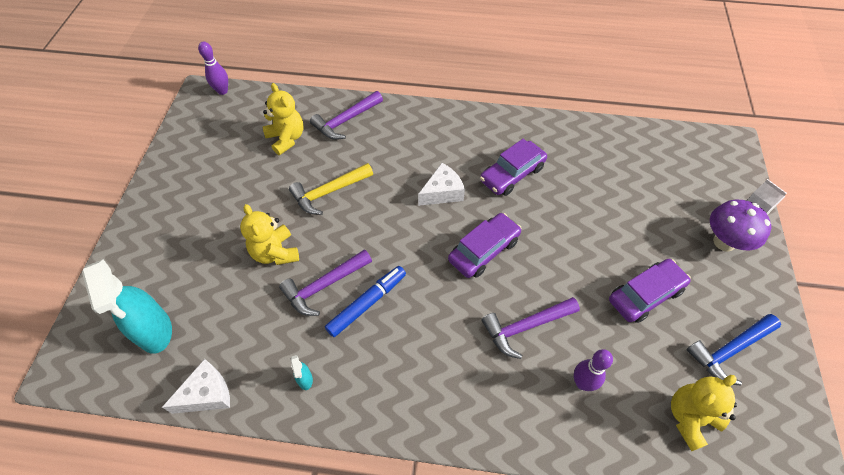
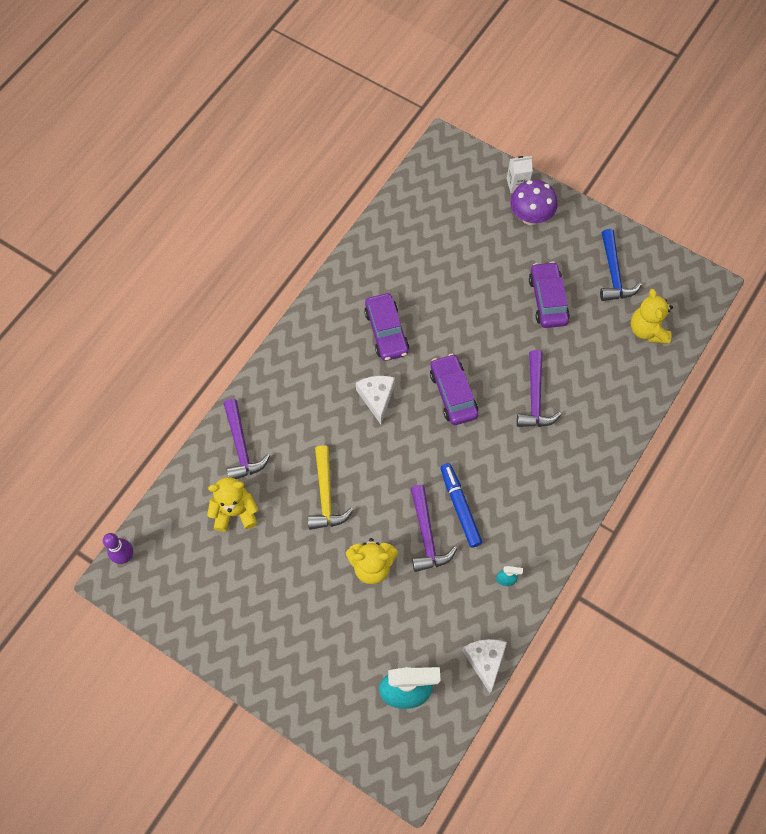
camera: 65 degrees left, 10 degrees up
purple bowling pin [574,349,613,391] -> none

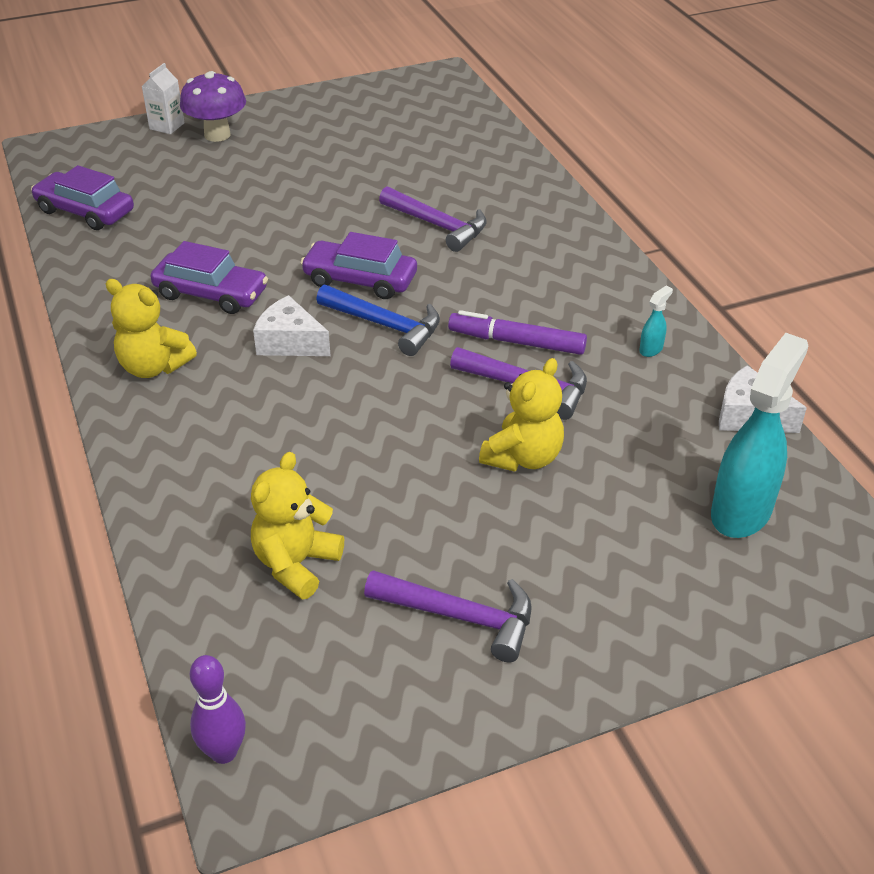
camera: 55 degrees left, 25 degrees down
purple hammer [223,399,270,479] -> purple hammer moved to [364,570,532,662]
yellow hammer [308,445,353,530] -> none
blue marker [440,463,482,548] -> purple marker [448,310,587,355]
purple car [529,262,570,328] -> purple car moved to [31,165,134,230]
blue hammer [600,229,642,301] -> blue hammer moved to [316,285,440,356]
yellow teddy bear [631,289,673,344] -> yellow teddy bear moved to [106,279,197,378]

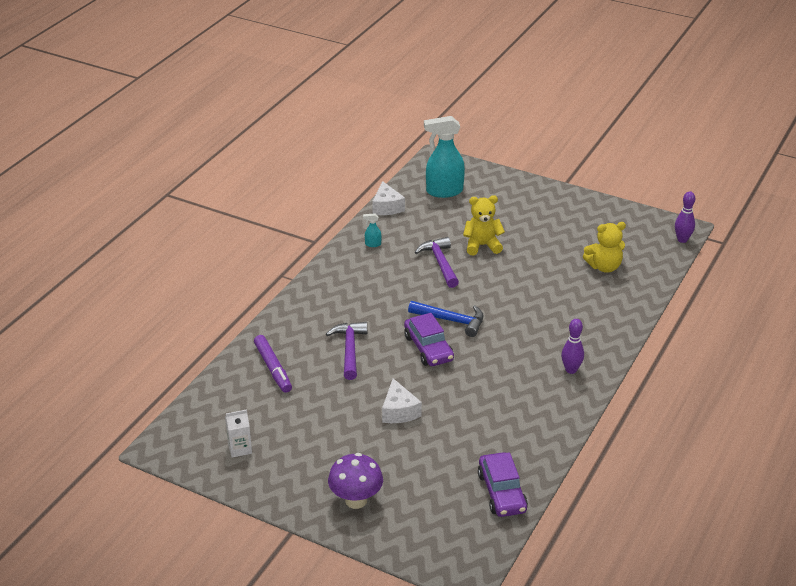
camera: 130 degrees left, 5 degrees down
yellow teddy bear [106,279,197,378] -> purple bowling pin [561,319,584,374]
white carton [141,63,185,134] -> white carton moved to [225,410,252,458]
purple car [150,241,268,314] -> none
white cheese [253,295,331,356] -> white cheese moved to [382,379,422,423]
blue hammer [316,285,440,356] -> blue hammer turned 120 degrees clockwise [408,301,483,337]
purple hammer [364,570,532,662] -> none
purple marker [448,310,587,355] -> purple marker moved to [254,335,292,393]

